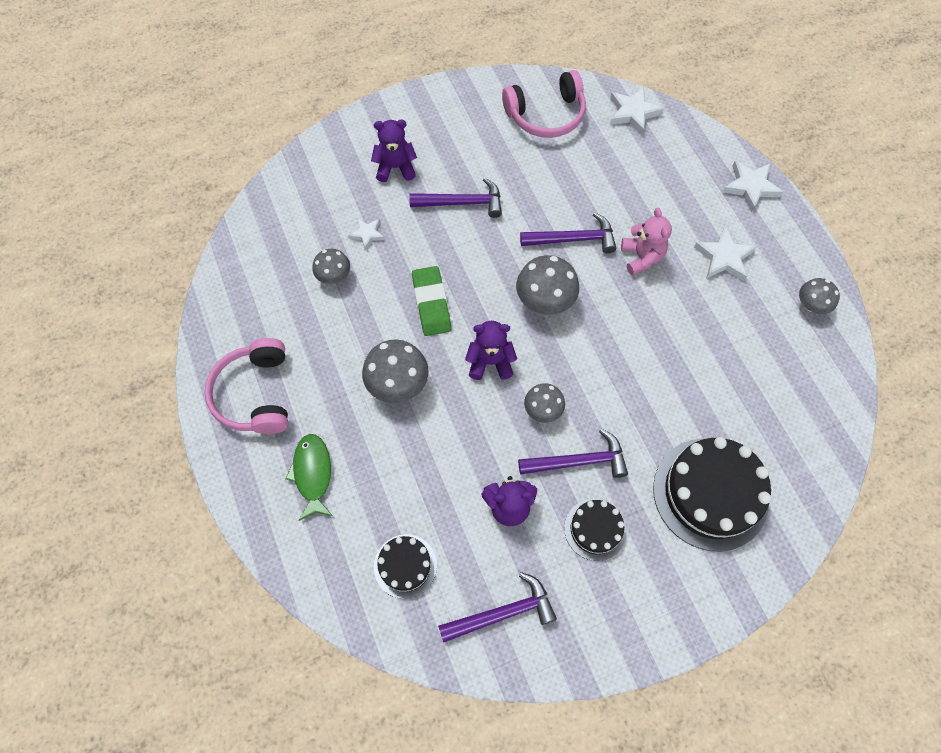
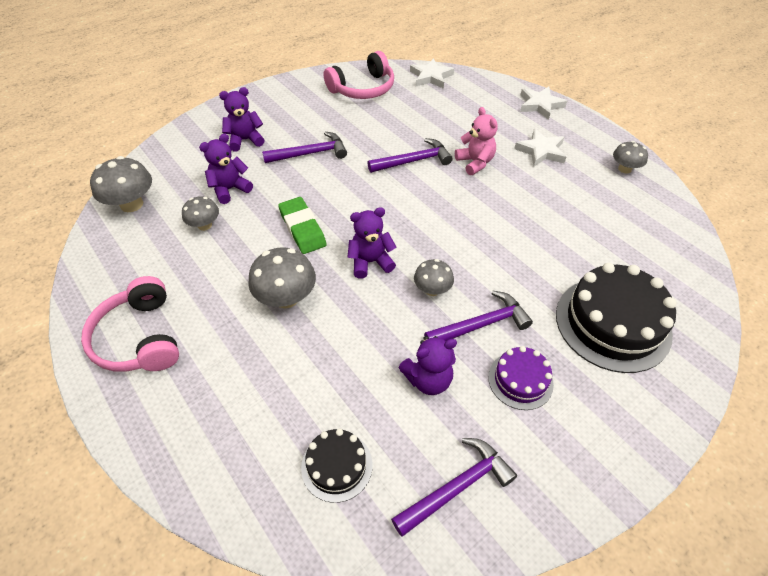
camera: 15 degrees left, 15 degrees down
green fish [285,434,333,521] -> none
white star [348,218,385,250] -> purple teddy bear [199,134,253,204]
grey mushroom [516,255,579,315] -> grey mushroom moved to [90,156,152,212]
black cake [564,499,627,561] -> purple cake [488,346,554,410]

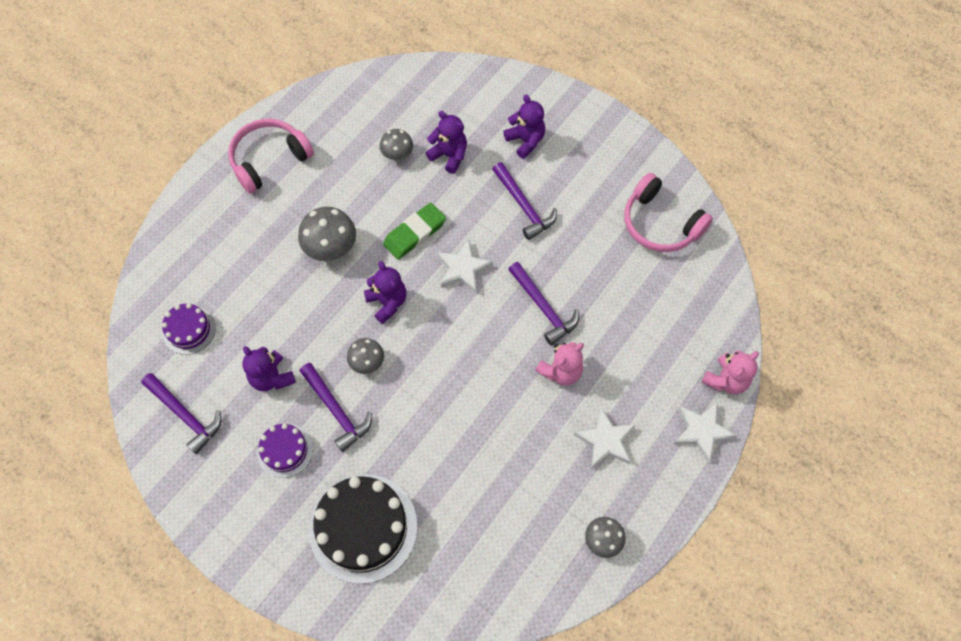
camera: 75 degrees right, 15 degrees up
grey mushroom [90,156,152,212] -> none
black cake [301,429,372,503] -> purple cake [162,303,216,355]
white star [410,58,454,89] -> white star moved to [437,239,493,293]
none -> pink teddy bear [702,350,759,395]

